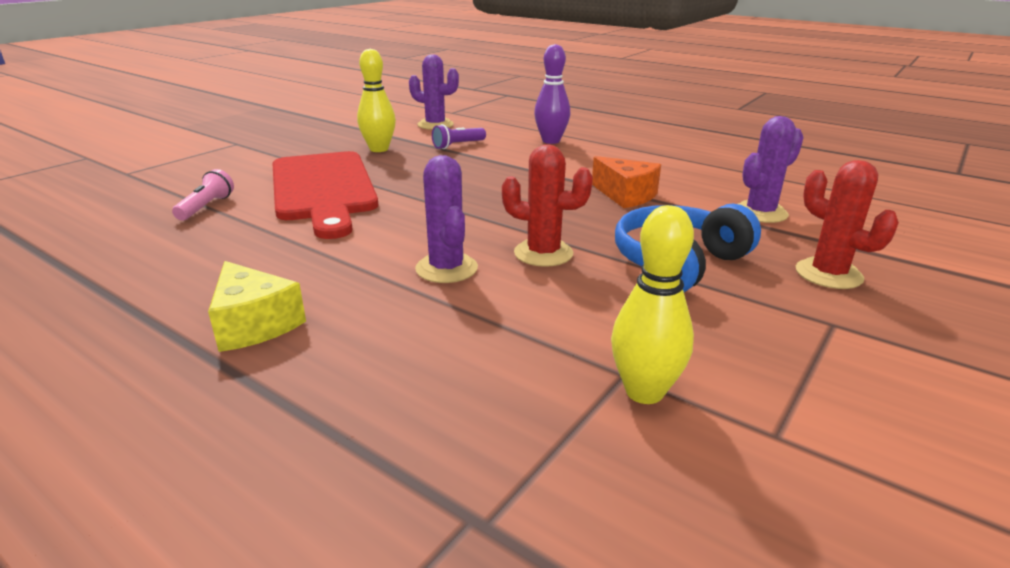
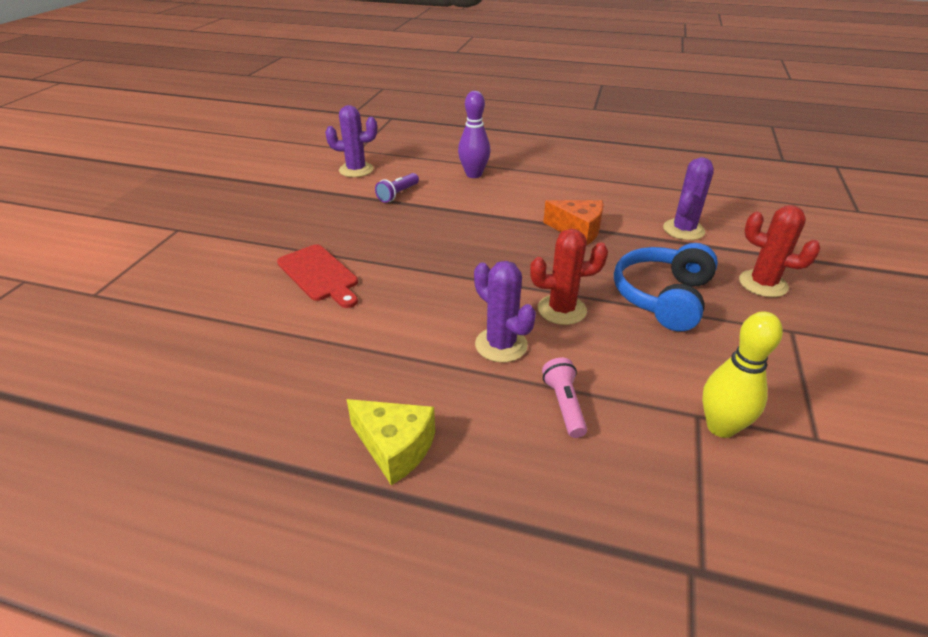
camera: 20 degrees left, 10 degrees up
pink flashlight [172,169,234,220] -> pink flashlight moved to [542,358,587,438]
red cutting board [272,151,378,239] -> red cutting board [277,244,358,308], size x0.57
yellow bowling pin [357,49,396,152] -> none

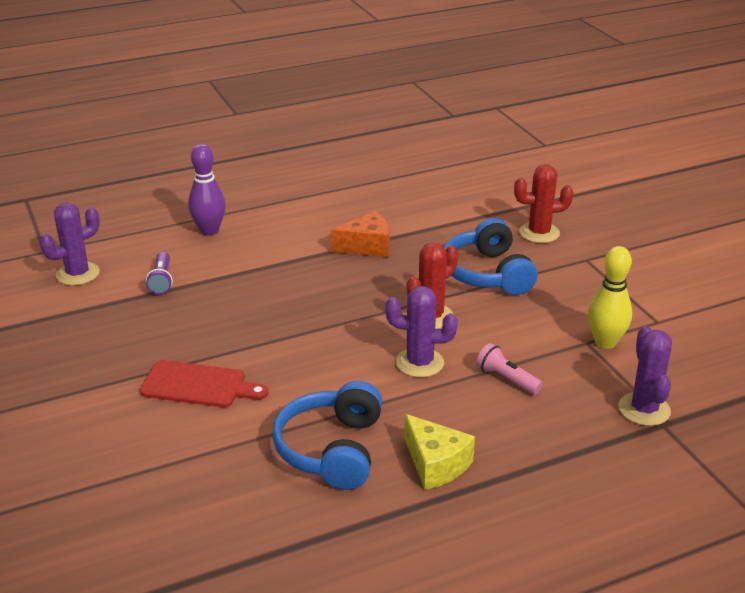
camera: 40 degrees left, 5 degrees down
yellow cheese [347,399,435,485] -> yellow cheese turned 60 degrees clockwise [404,414,475,490]
purple cactus [663,157,714,240] -> purple cactus moved to [619,326,672,426]
none -> blue headphones [272,381,383,490]

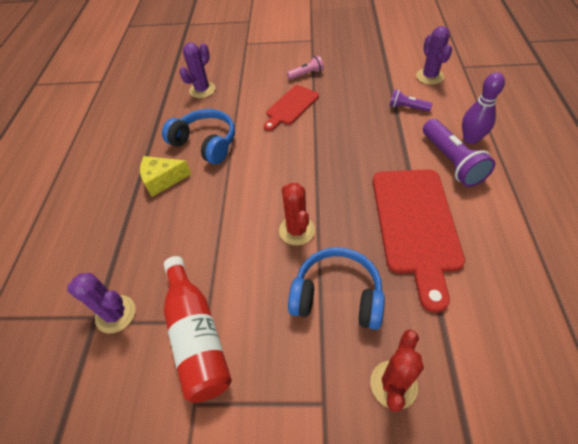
camera: 120 degrees right, 20 degrees up
orange cheese [331,211,390,257] -> red cutting board [373,169,465,313]
purple cactus [385,286,458,378] -> purple cactus moved to [179,42,215,98]
pink flashlight [476,343,543,394] -> pink flashlight moved to [287,56,324,80]
yellow bowling pin [588,246,632,349] -> red bottle [164,256,232,403]
none -> purple flashlight [423,119,495,187]

